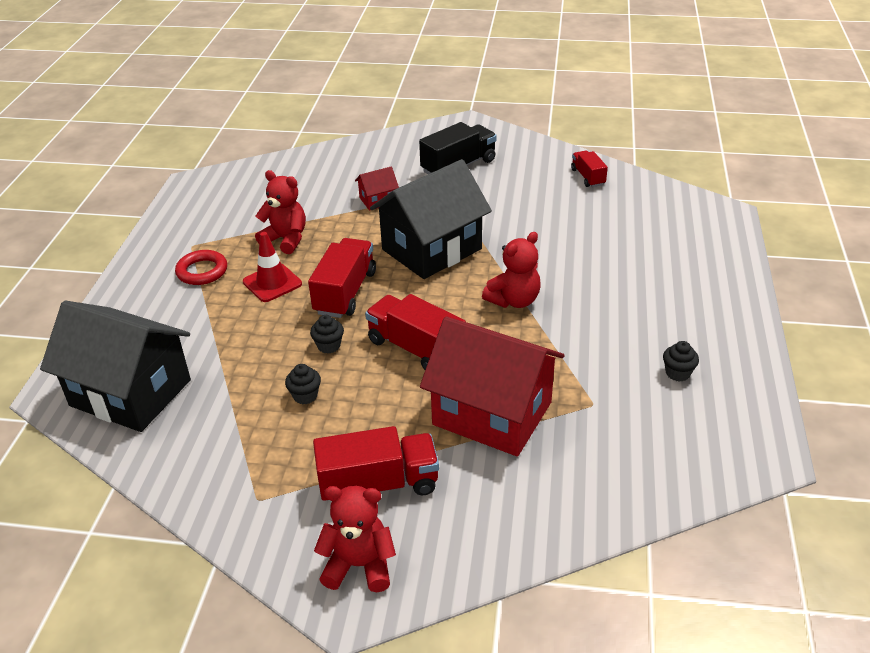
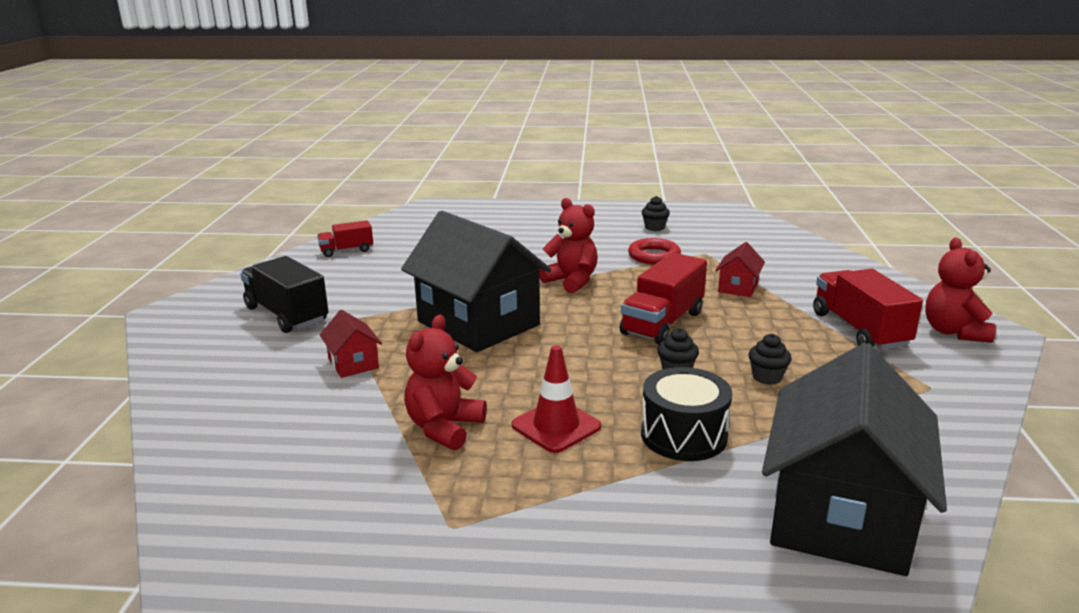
camera: 95 degrees left, 15 degrees down
red ring [175,250,227,285] -> red ring moved to [628,238,681,265]
red truck [308,238,376,318] -> none
red house [420,316,564,456] -> red house [715,242,765,297], size x0.43
none -> black drum [641,367,732,461]

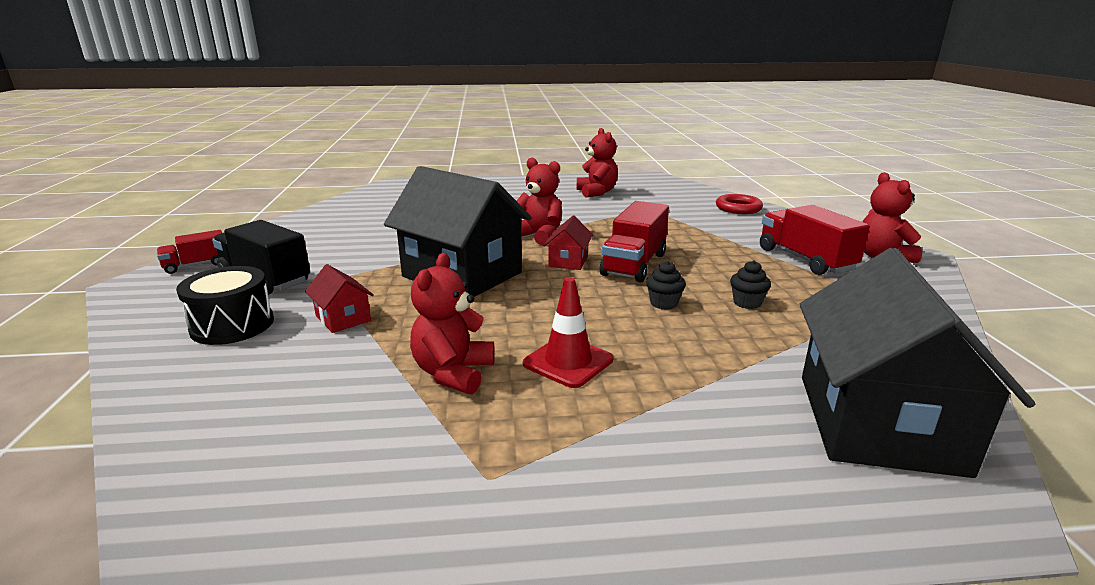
camera: 10 degrees left, 0 degrees up
red truck [317,220,373,257] -> red truck moved to [157,230,222,274]
red ring [628,238,681,265] -> red ring moved to [716,194,763,214]
black drum [641,367,732,461] -> black drum moved to [176,266,274,345]
black cupcake [642,196,670,231] -> red teddy bear [577,128,618,198]
red house [715,242,765,297] -> red house moved to [544,216,593,270]

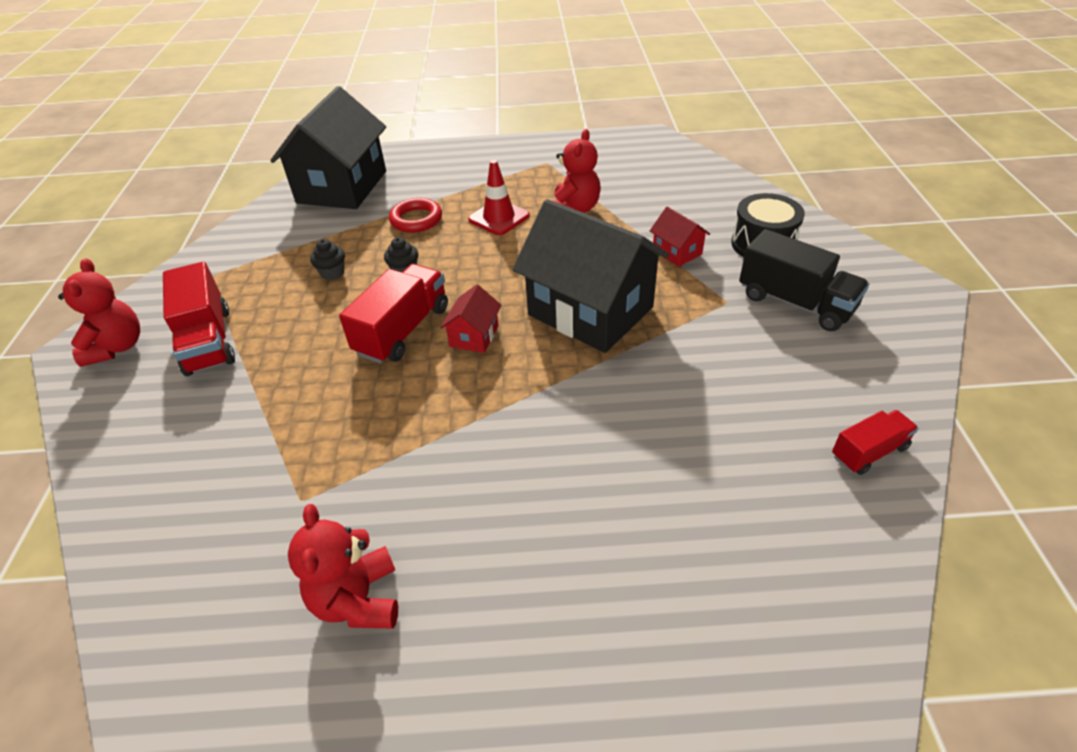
camera: 175 degrees left, 20 degrees up
red truck [157,230,222,274] -> red truck moved to [832,410,919,475]
red teddy bear [517,158,562,245] -> none
red ring [716,194,763,214] -> red ring moved to [389,198,442,233]

